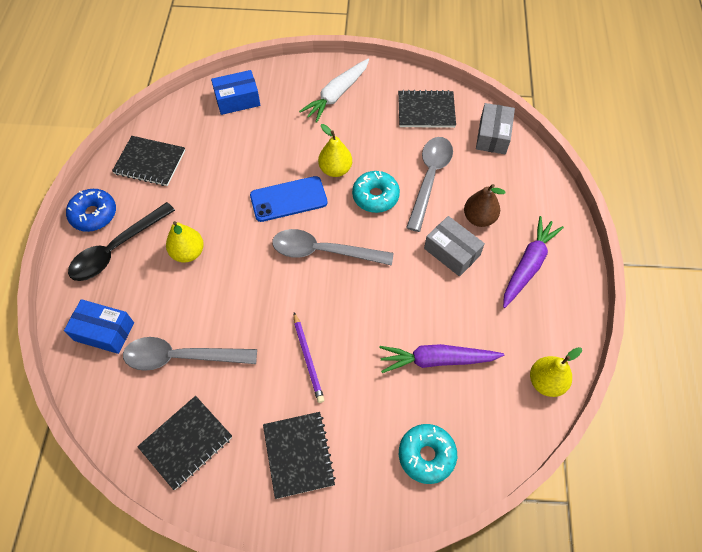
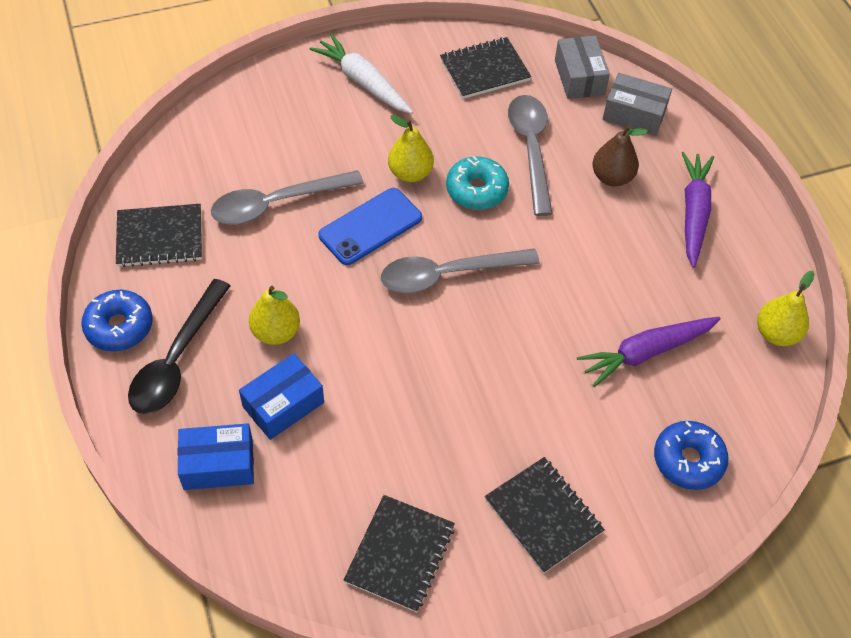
camera: 25 degrees left, 5 degrees down
grey spoon [123,337,257,371] -> grey spoon moved to [211,170,364,224]
blue box [211,70,260,115] -> blue box moved to [239,354,324,440]
purple pencil [294,312,324,403] -> none
white carrot [299,59,369,123] -> white carrot turned 120 degrees clockwise [310,34,413,114]
turquoise donut [399,424,457,484] -> blue donut [654,421,729,490]
grey box [424,216,485,276] -> grey box moved to [603,73,672,136]

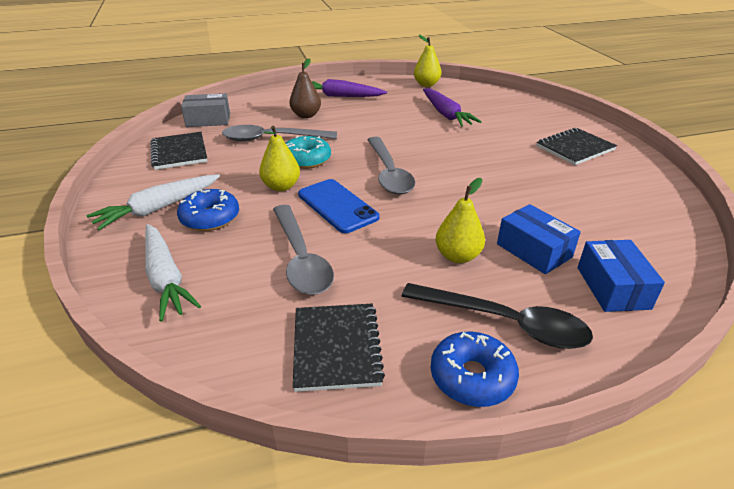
camera: 85 degrees left, 20 degrees down
black notebook [344,495,455,612] -> none
grey box [603,73,672,136] -> none
blue donut [654,421,729,490] -> blue donut moved to [177,189,239,231]
none -> white carrot [145,224,201,322]

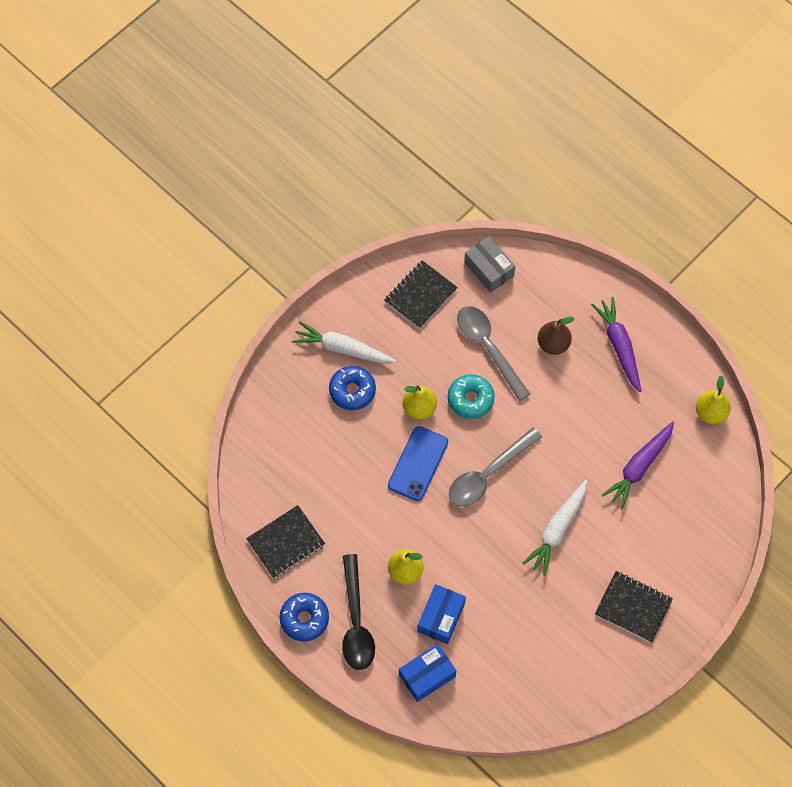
camera: 60 degrees right, 30 degrees up
white carrot [145,224,201,322] -> white carrot moved to [523,479,588,576]
grey spoon [273,205,334,295] -> none

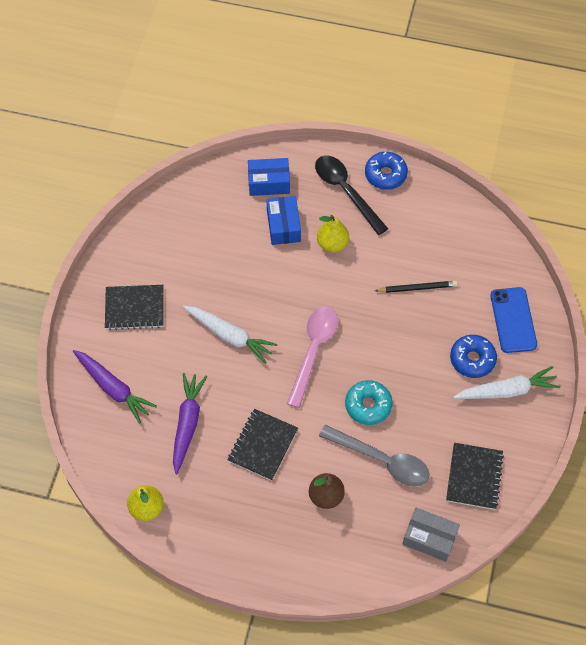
camera: 150 degrees right, 5 degrees down
black notebook [246,505,325,578] -> black notebook moved to [228,409,298,481]
blue phone [388,426,448,501] -> blue phone moved to [490,287,537,353]
blue box [399,644,456,702] -> blue box turned 60 degrees clockwise [248,158,290,196]
yellow pear [403,385,437,420] -> none
grey spoon [449,427,542,507] -> pink spoon [287,307,338,408]
white carrot [523,479,588,576] -> white carrot turned 120 degrees clockwise [183,306,278,363]
purple carrot [591,297,641,392] -> purple carrot moved to [73,350,157,423]
none -> black pencil [375,281,458,293]

